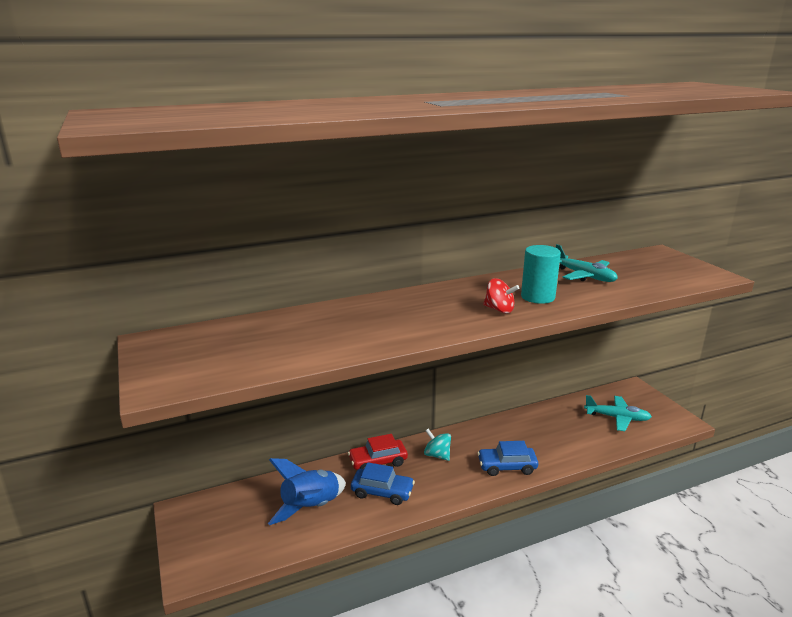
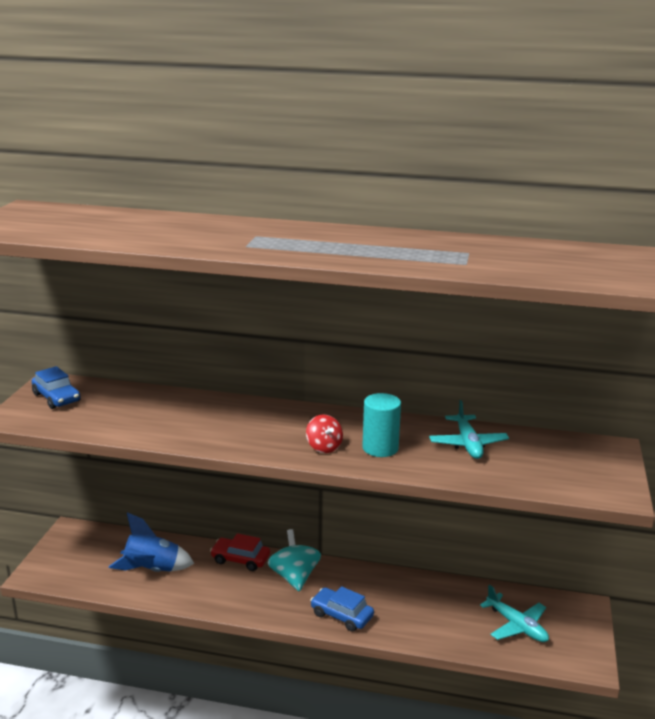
camera: 35 degrees right, 0 degrees up
blue car [351,462,415,505] -> blue car moved to [32,366,81,409]
turquoise spinning top [424,429,451,461] -> turquoise spinning top [268,529,321,591], size x1.59

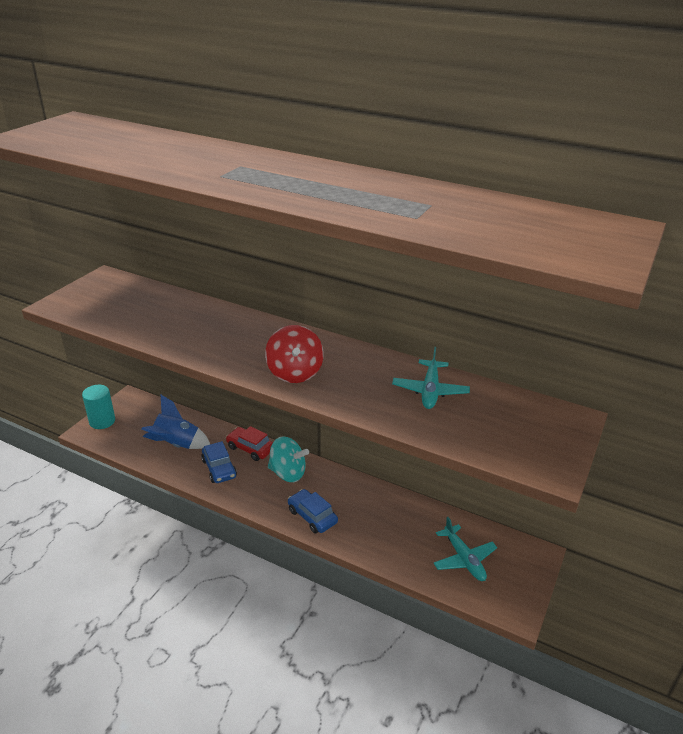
camera: 15 degrees right, 10 degrees up
blue car [32,366,81,409] -> blue car moved to [201,441,237,483]
turquoise spinning top [268,529,321,591] -> turquoise spinning top turned 105 degrees clockwise [268,436,309,482]
red spinning top [306,415,343,453] -> red spinning top [265,325,324,383], size x1.59
turquoise cylinder [362,393,401,457] -> turquoise cylinder moved to [82,385,115,429]

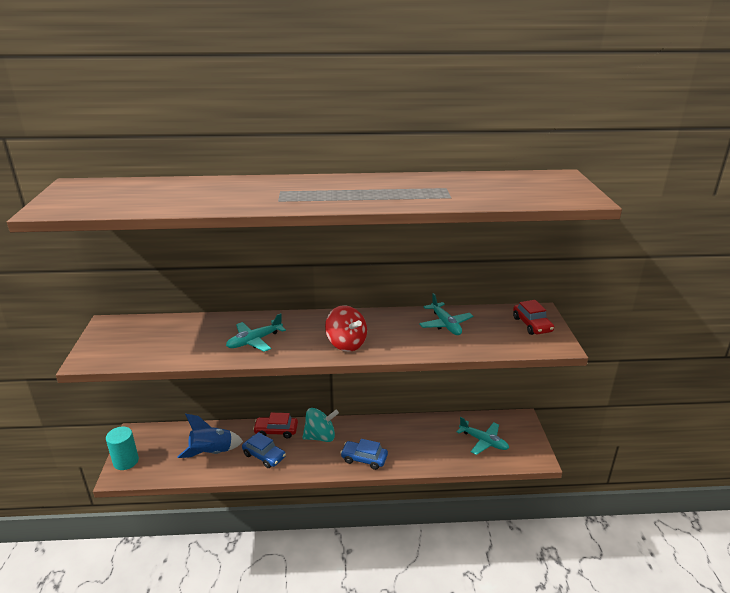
camera: 30 degrees left, 5 degrees down
none -> turquoise plane [226,313,286,352]
none -> red car [513,300,554,335]

